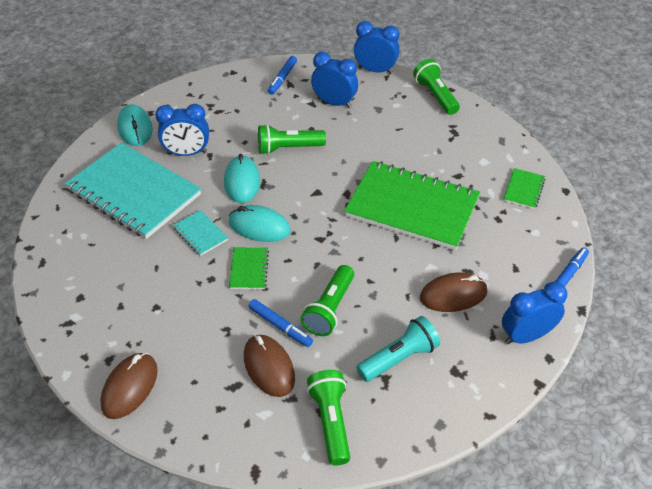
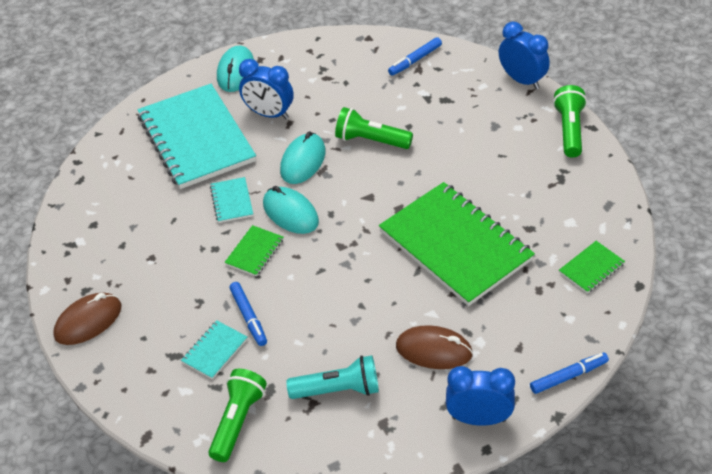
camera: 30 degrees right, 0 degrees up
brown mouse [244,335,295,397] -> turquoise notebook [181,320,247,379]
green flashlight [301,265,354,336] -> none
blue clock [311,52,358,108] -> none

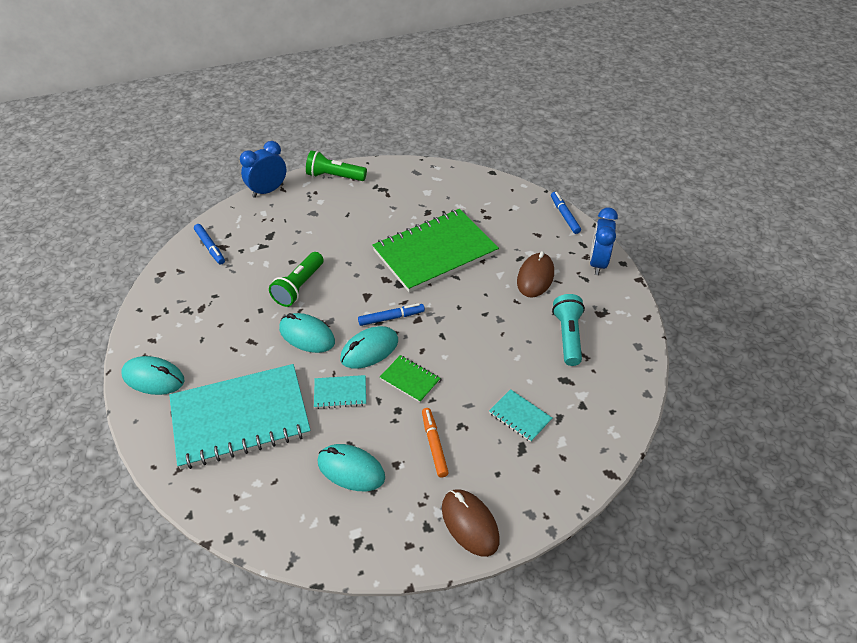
camera: 85 degrees left, 0 degrees up
green flashlight [208,369,267,462] -> none
blue marker [229,282,267,346] -> blue marker moved to [358,303,425,326]
blue clock [239,59,293,119] -> none
green notebook [559,241,625,293] -> none
none -> turquoise mouse [318,444,385,491]
none -> orange marker [422,408,449,478]

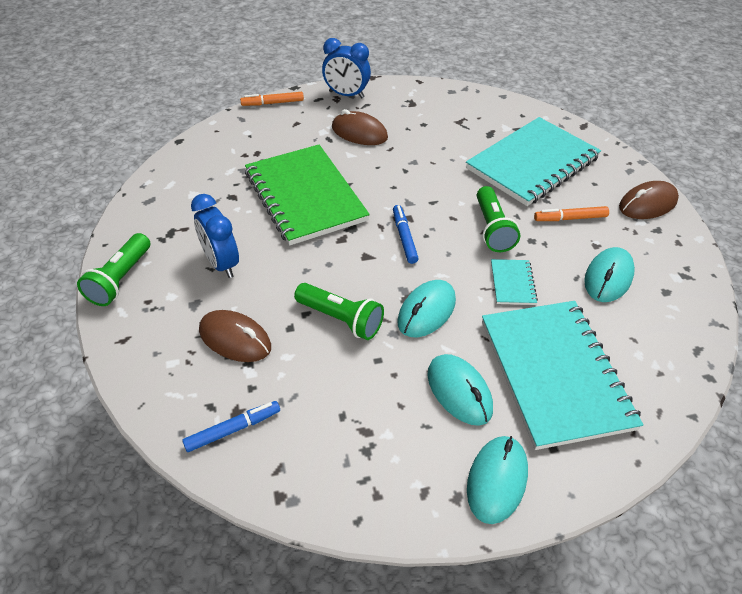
camera: 85 degrees left, 0 degrees up
blue clock [240,141,286,198] -> blue clock moved to [191,194,239,278]
turquoise mouse [340,326,398,369] -> turquoise mouse moved to [427,354,493,426]
green notebook [380,355,441,403] -> green flashlight [477,186,520,252]
turquoise notebook [489,389,552,442] -> turquoise notebook [466,117,601,206], size x2.40
blue marker [551,192,581,234] -> orange marker [240,92,304,106]
turquoise flashlight [552,294,585,366] -> none
none -> brown mouse [199,310,271,362]

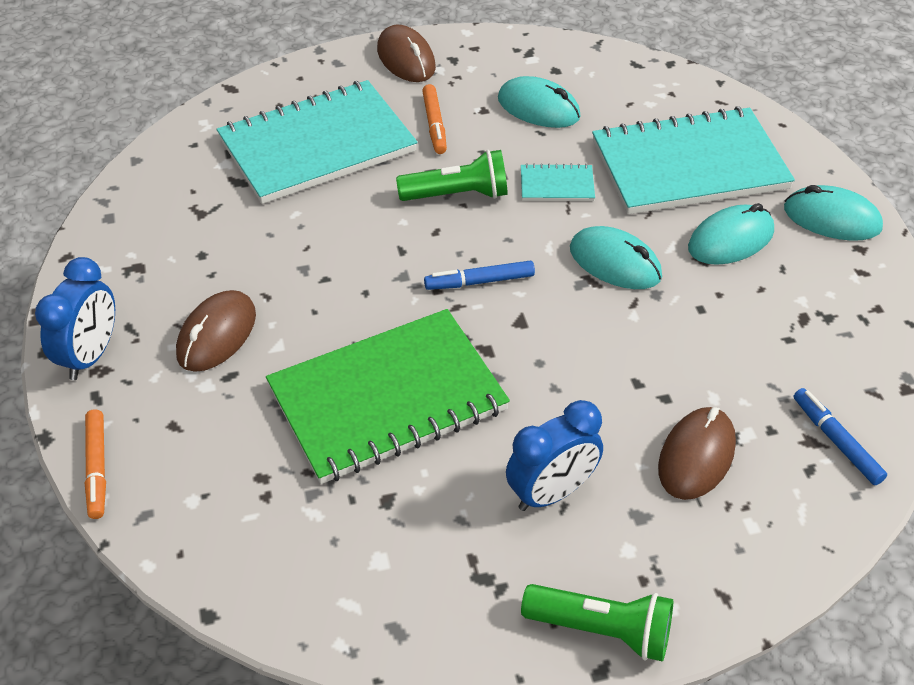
camera: 90 degrees left, 0 degrees up
green flashlight [294,283,384,340] -> none
turquoise notebook [466,117,601,206] -> turquoise notebook turned 75 degrees counterclockwise [217,80,418,204]

